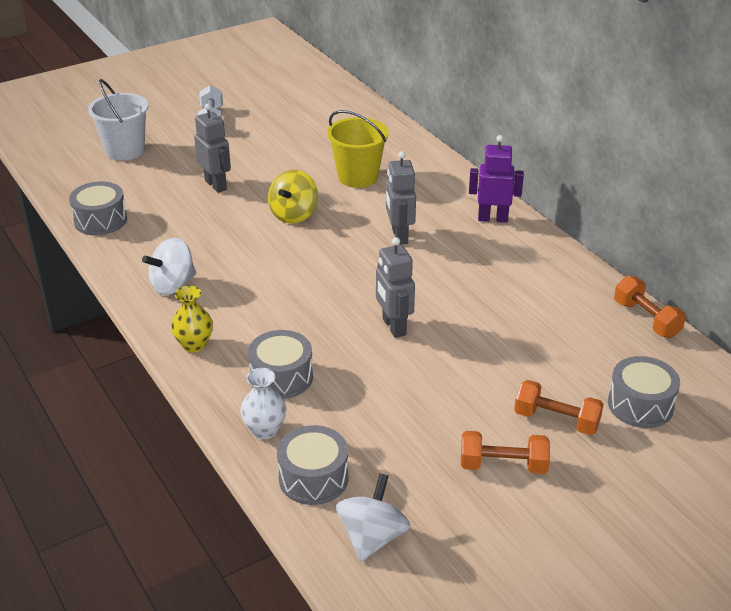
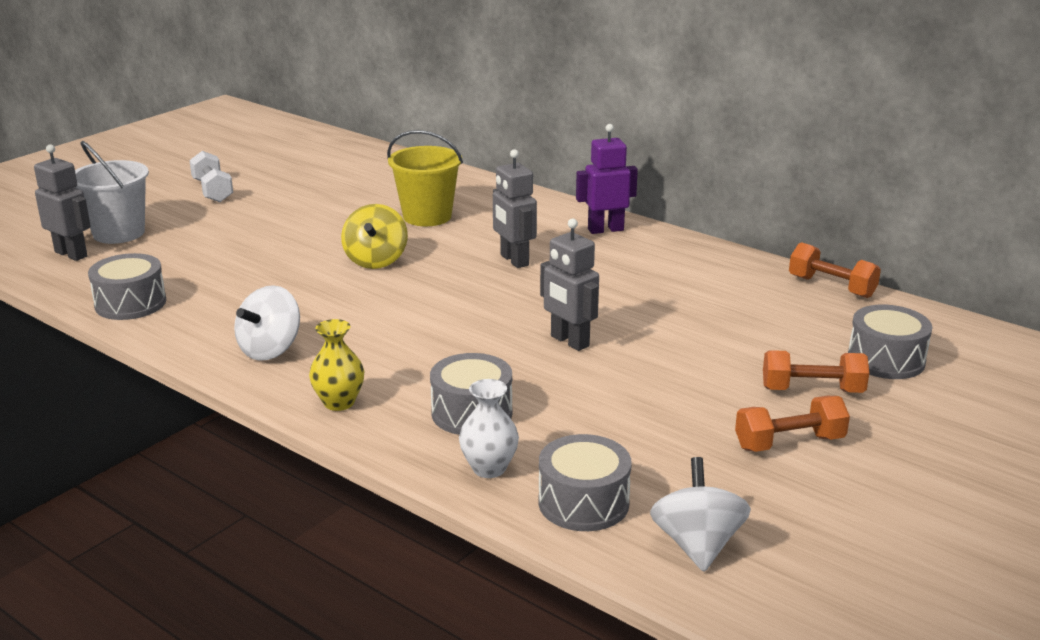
camera: 20 degrees left, 10 degrees down
grey robot [194,104,231,193] -> grey robot moved to [34,144,91,261]

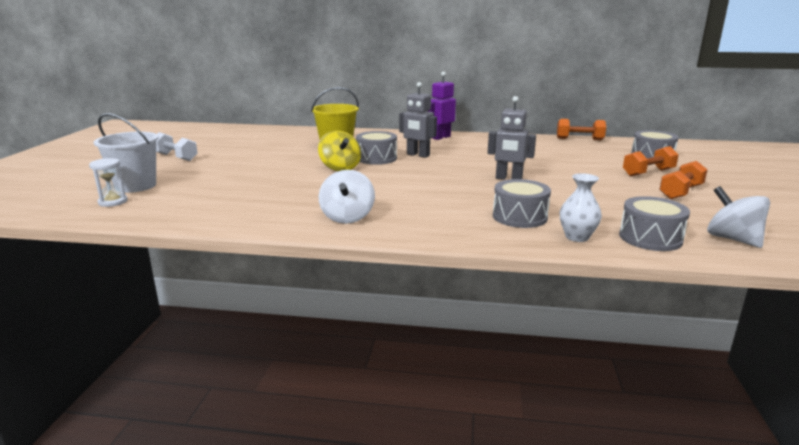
camera: 30 degrees left, 5 degrees down
grey robot [34,144,91,261] -> white hourglass [89,158,128,207]
grey drum [88,253,166,320] -> grey drum moved to [356,131,397,165]
yellow vase [309,319,364,411] -> none

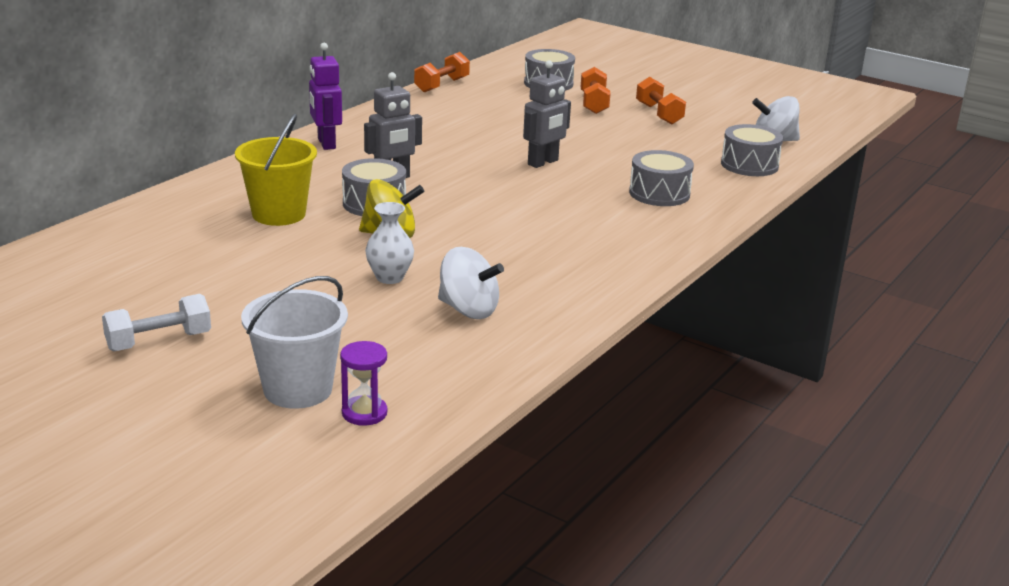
camera: 65 degrees left, 5 degrees up
white hourglass [89,158,128,207] -> purple hourglass [340,341,387,426]
white spinning top [319,170,375,224] -> white spinning top moved to [438,247,504,319]
white vase [560,173,602,242] -> white vase moved to [365,202,414,284]

